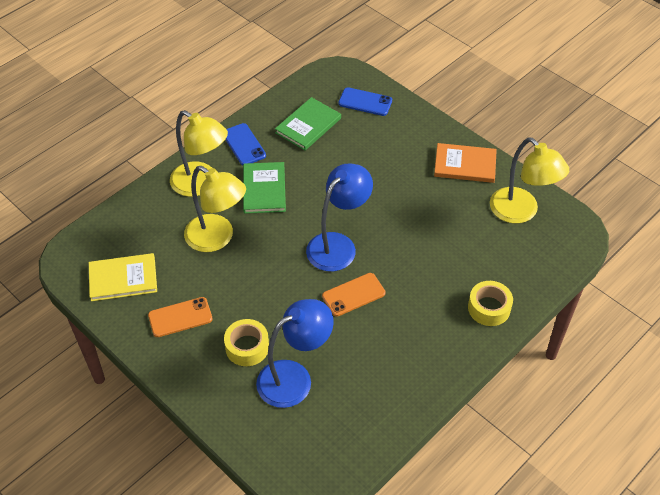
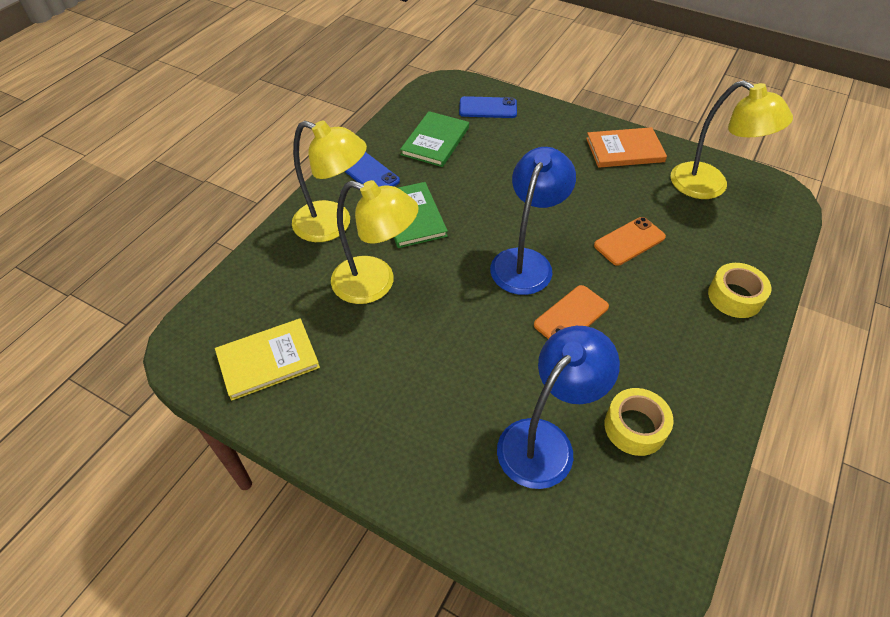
camera: 15 degrees left, 0 degrees up
orange phone [148,297,213,337] -> orange phone moved to [594,217,666,266]
yellow tape [224,319,269,366] -> yellow tape moved to [605,388,674,456]

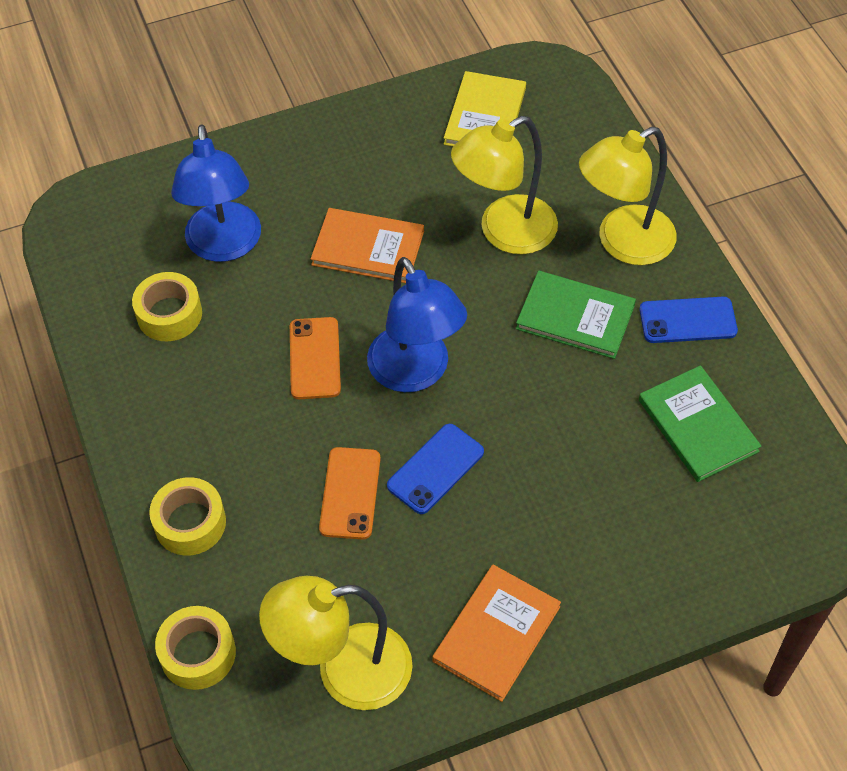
camera: 130 degrees right, 5 degrees up
blue phone [459,96,517,118] -> blue phone moved to [387,424,484,514]
none -> yellow tape [155,606,236,690]
none -> orange book [311,208,424,283]

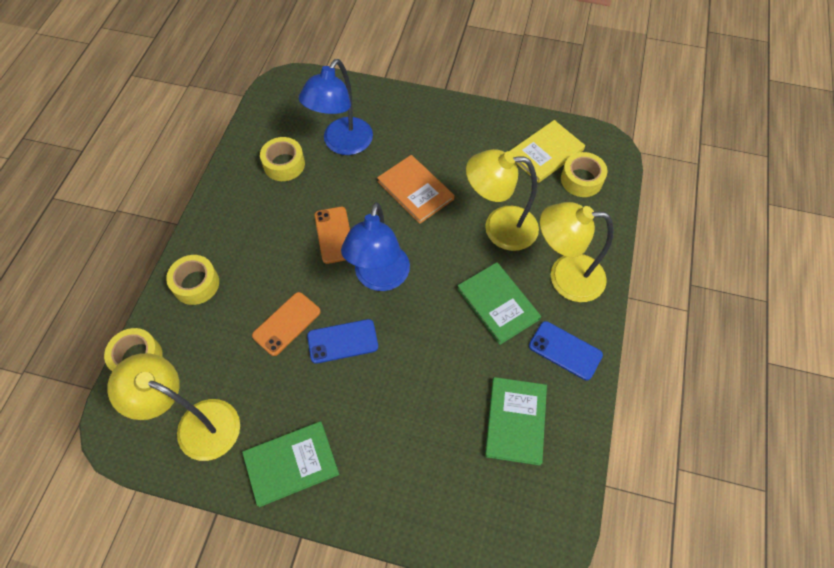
camera: 35 degrees right, 5 degrees up
orange phone [290,317,341,399] -> orange phone turned 45 degrees counterclockwise [314,207,350,264]
orange book [432,565,561,702] -> green book [242,421,339,507]
none -> yellow tape [561,152,608,197]

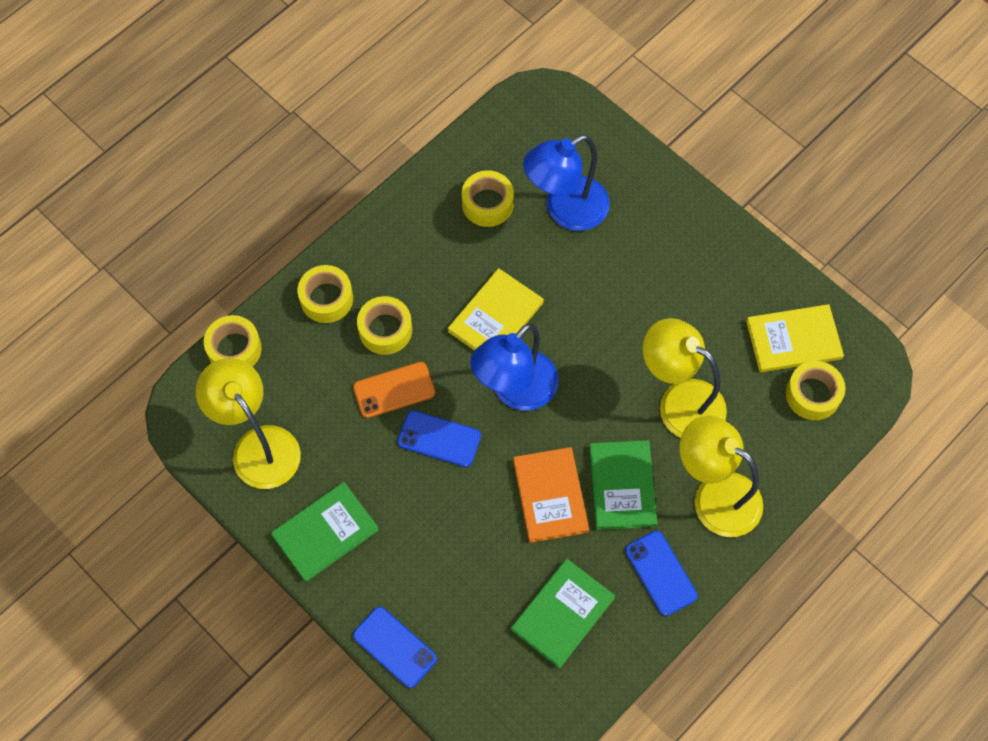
camera: 30 degrees right, 5 degrees up
green book [242,421,339,507] -> green book turned 45 degrees counterclockwise [271,482,379,582]
orange phone [314,207,350,264] -> yellow book [448,268,544,351]
orange book [377,155,455,224] -> orange book moved to [513,447,589,543]
none -> blue phone [353,607,437,688]
none -> yellow tape [357,296,412,355]

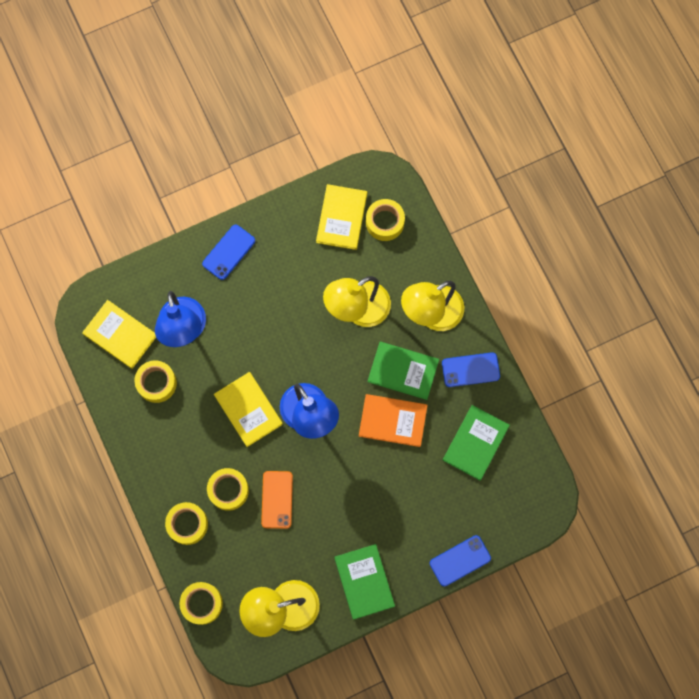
camera: 70 degrees left, 10 degrees up
blue phone [398,410,481,467] -> blue phone moved to [202,225,255,280]
green book [511,559,615,668] -> green book turned 60 degrees clockwise [443,405,510,481]
none -> yellow book [82,300,156,369]

